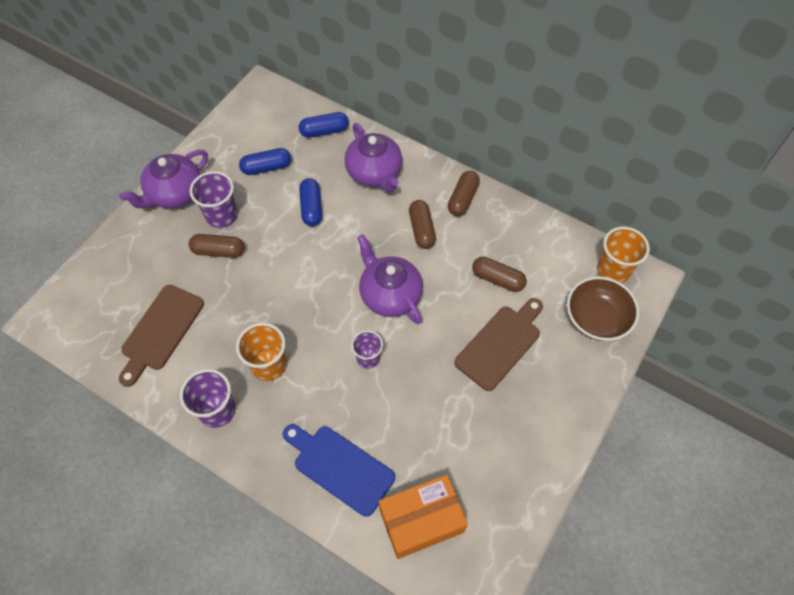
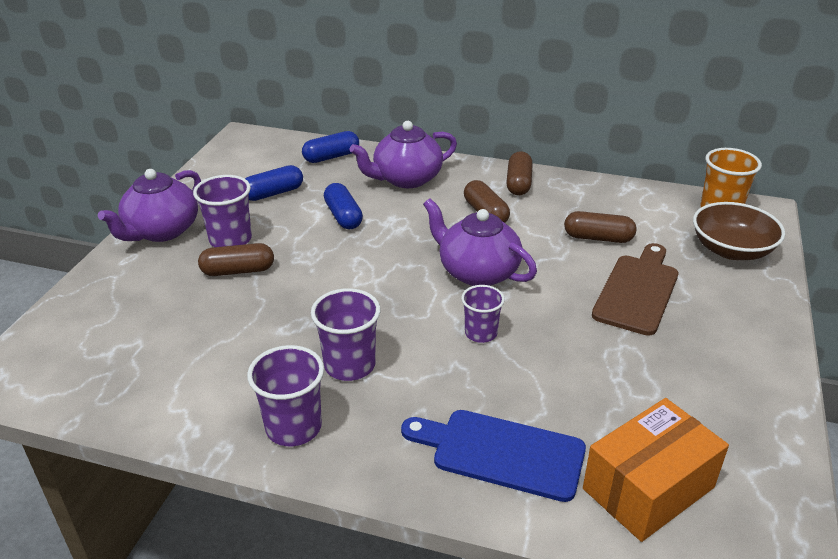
camera: 15 degrees left, 25 degrees down
brown cutting board [119,285,204,387] -> none
orange cup [236,323,287,381] -> purple cup [311,288,381,381]
purple teapot [344,123,402,193] -> purple teapot turned 105 degrees clockwise [350,121,457,188]

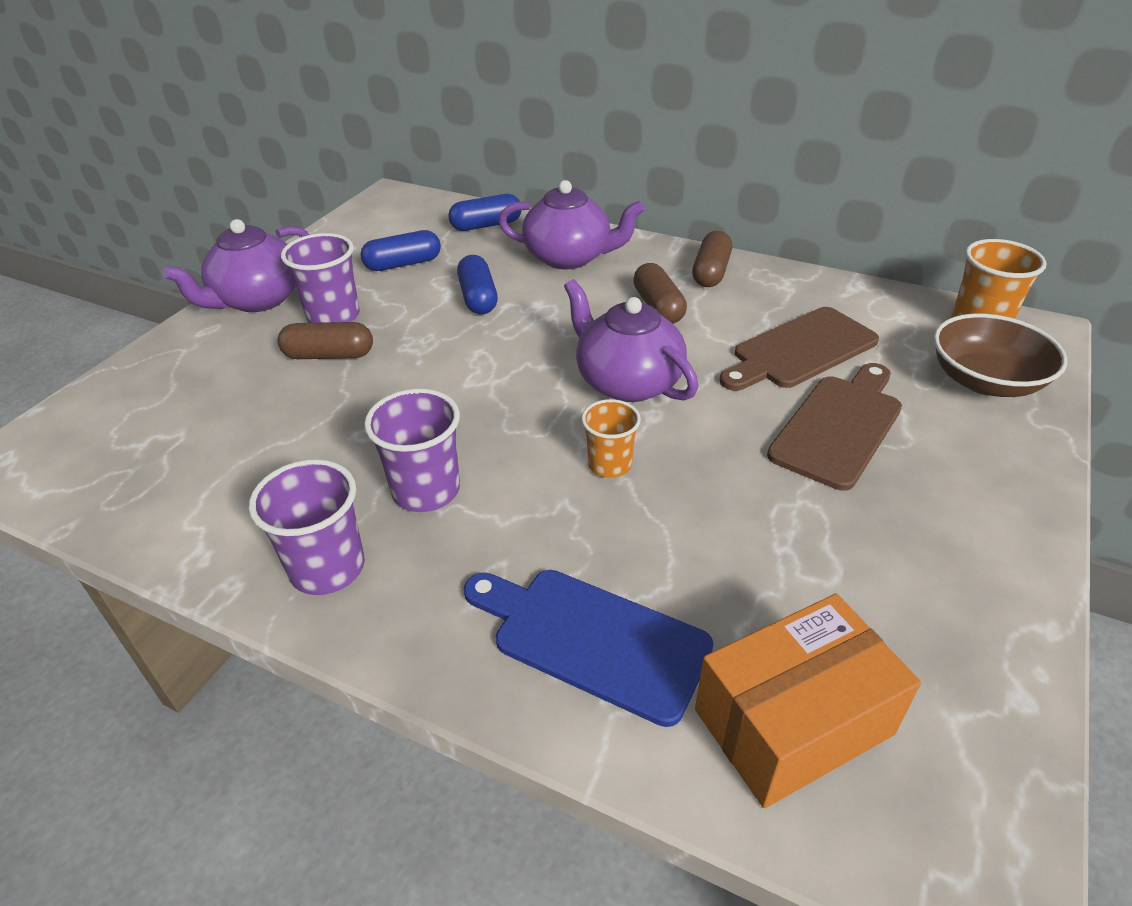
camera: 10 degrees right, 5 degrees up
purple teapot [350,121,457,188] -> purple teapot turned 150 degrees counterclockwise [498,180,645,269]
purple cup [461,285,505,343] -> orange cup [581,399,641,478]
brown capsule [564,211,636,243] -> brown cutting board [719,307,879,391]

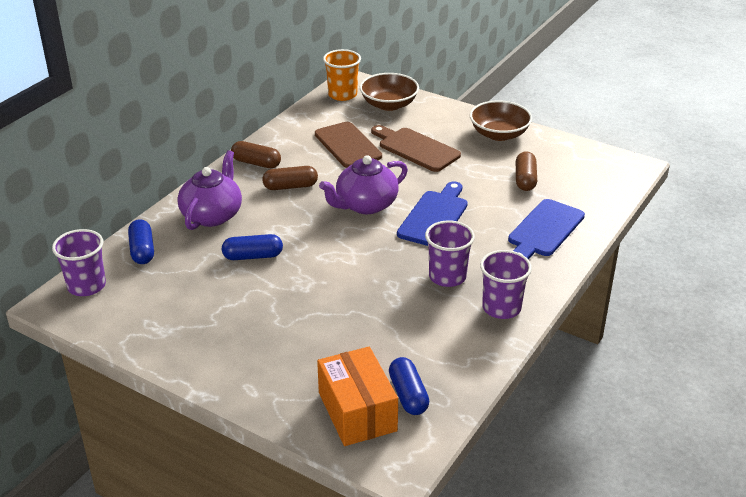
camera: 85 degrees left, 5 degrees down
purple teapot [163,219,309,312] -> none
brown capsule [277,322,373,359] -> brown capsule moved to [516,151,537,191]
purple cup [281,233,360,323] -> purple cup moved to [52,229,106,296]
blue capsule [361,230,441,271] -> blue capsule moved to [389,357,429,415]
orange cup [581,399,641,478] -> blue cutting board [397,181,468,246]
orange box [695,594,921,808] -> orange box moved to [317,347,398,446]
none -> brown bowl [470,100,532,141]

